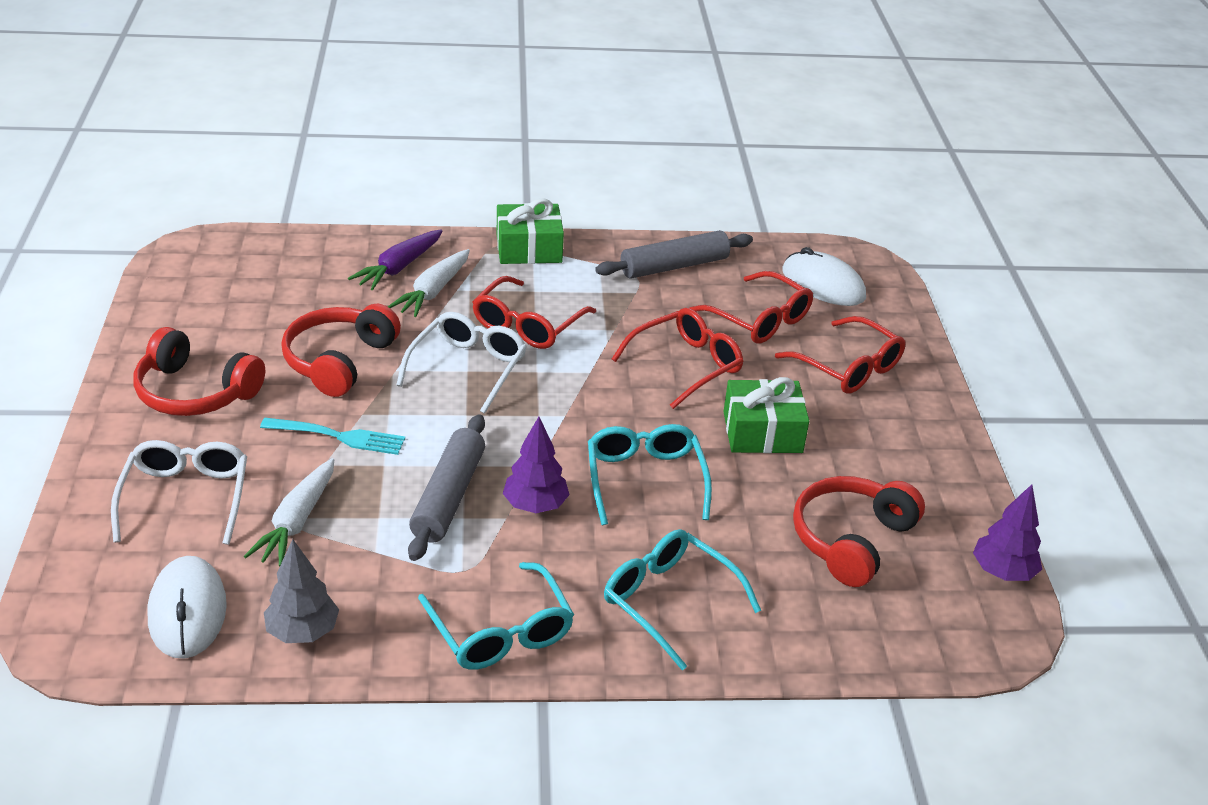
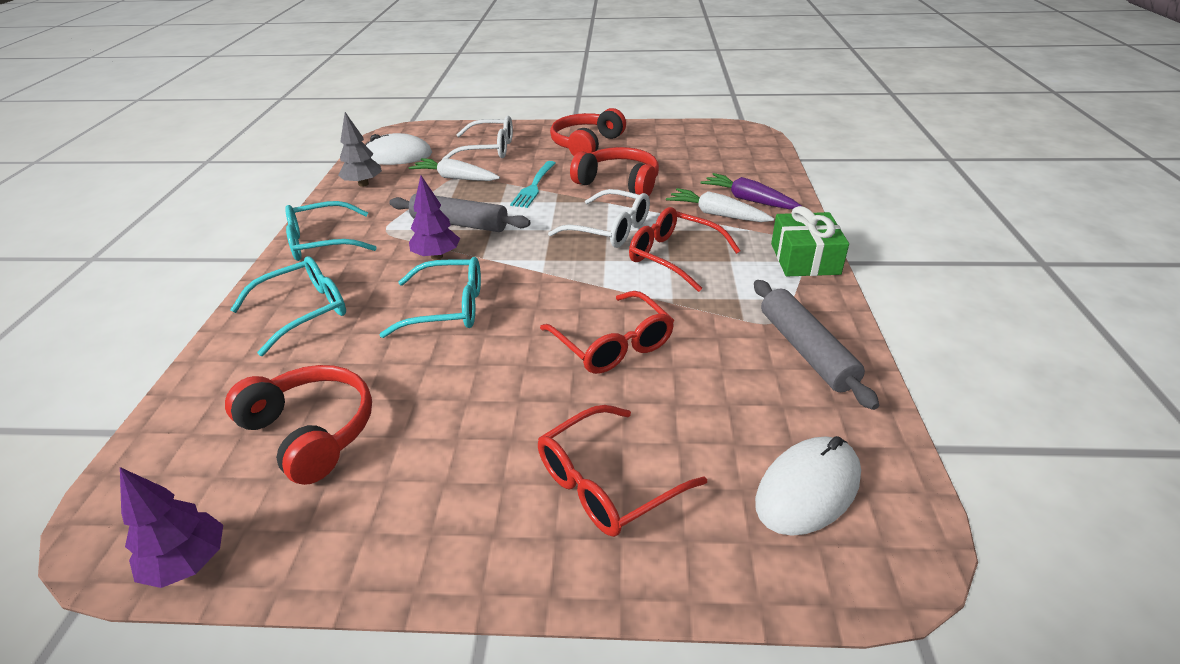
camera: 100 degrees right, 0 degrees up
red glasses [690,271,813,344] -> none
green gift [723,377,809,453] -> none

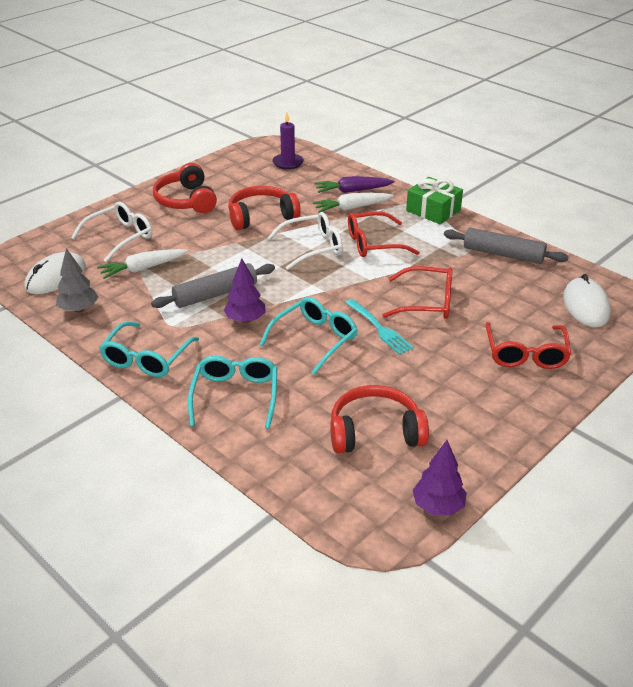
camera: 50 degrees left, 0 degrees up
turquoise fork [510,161,556,208] -> turquoise fork moved to [345,299,414,355]
none -> purple candle [272,113,304,170]

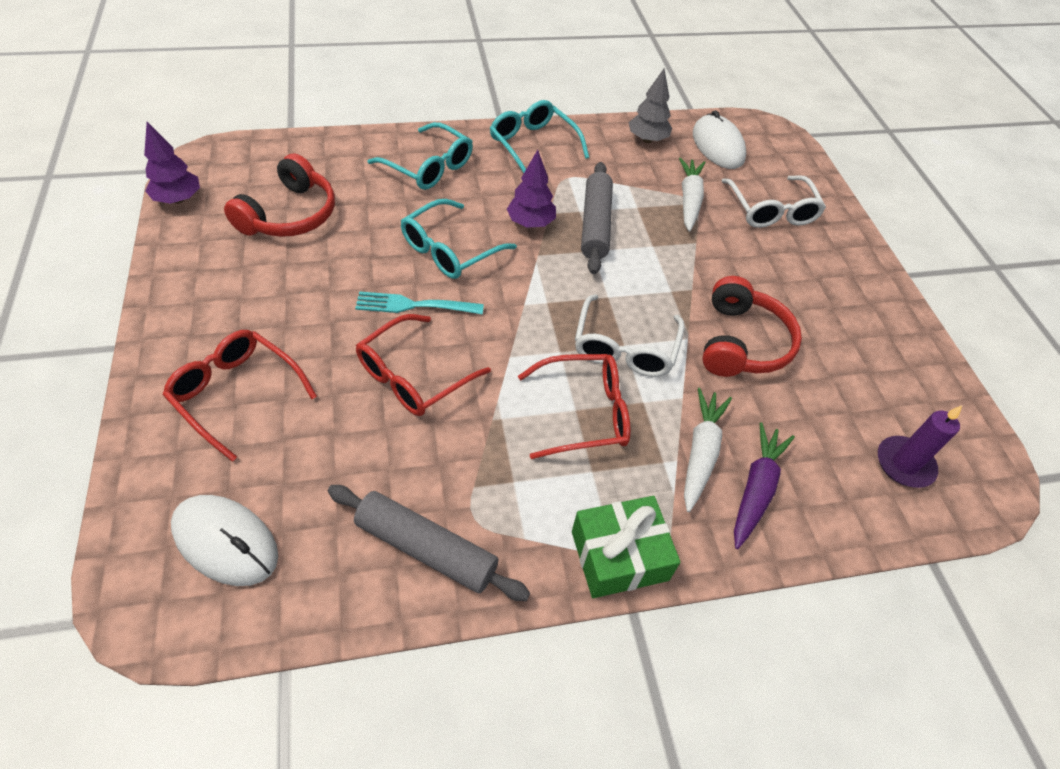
camera: 120 degrees right, 15 degrees up
red headphones [153,163,217,213] -> none
turquoise glasses [260,297,358,375] -> turquoise glasses turned 60 degrees clockwise [401,199,517,279]
red glasses [348,211,420,257] -> red glasses turned 60 degrees clockwise [518,354,631,459]
grey rolling pin [444,228,569,264] -> grey rolling pin turned 60 degrees clockwise [328,485,530,601]

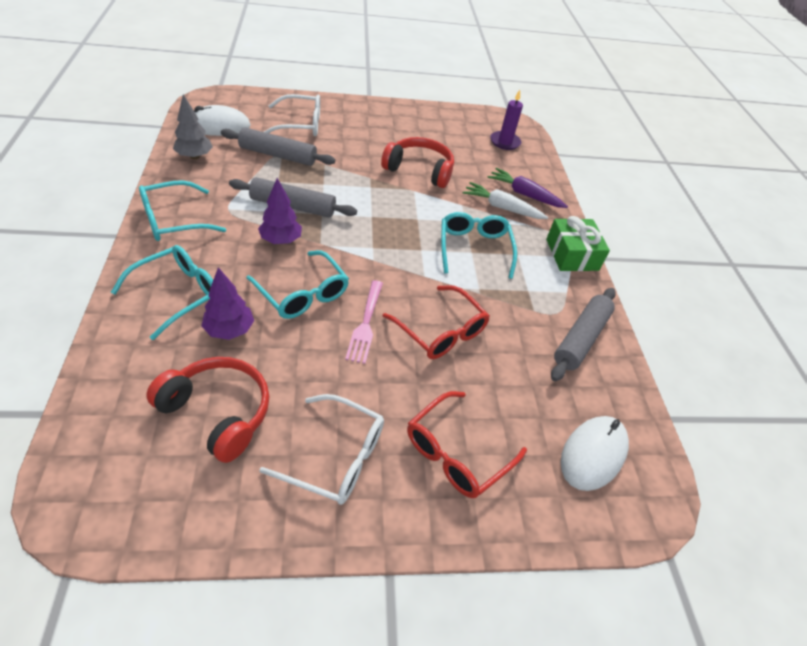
camera: 85 degrees left, 5 degrees down
purple tree [144,122,200,204] -> purple tree moved to [201,267,254,340]
turquoise fork [355,291,484,315] -> pink fork [345,280,383,364]
red glasses [518,354,631,459] -> turquoise glasses [441,212,517,279]
white glasses [575,294,685,377] -> white glasses moved to [259,394,384,505]
white carrot [679,158,705,231] -> grey rolling pin [221,127,335,166]

